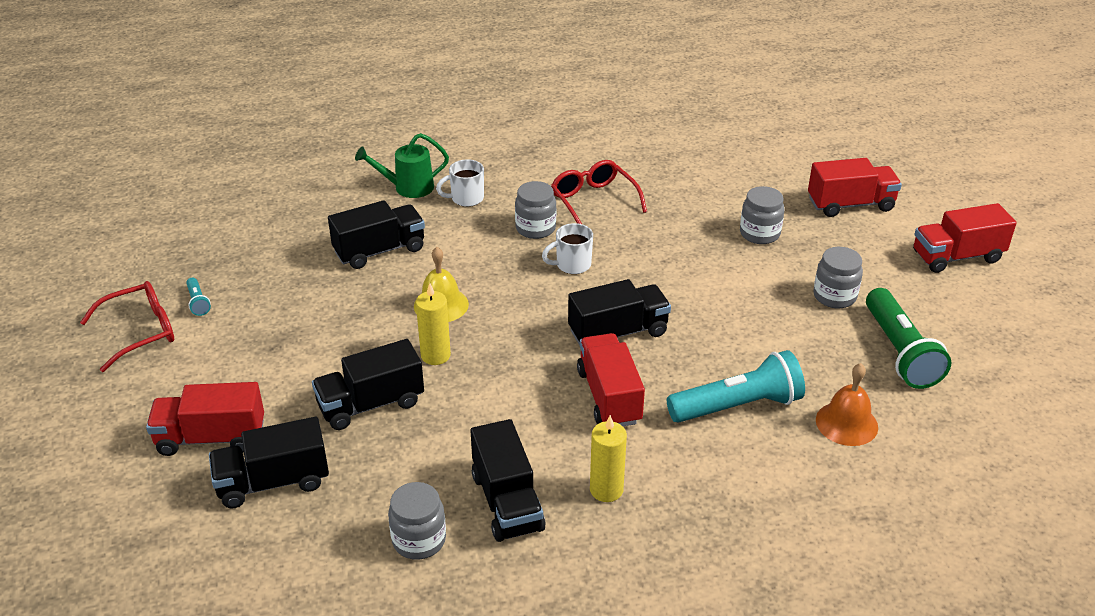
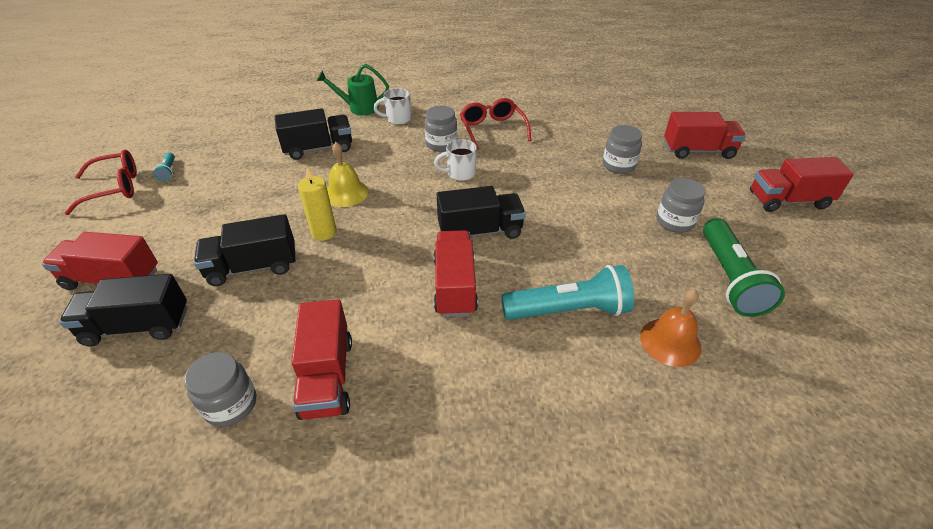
camera: 10 degrees right, 5 degrees up
black truck [470,419,545,542] -> red truck [291,300,352,420]
yellow candle [590,415,627,502] -> none

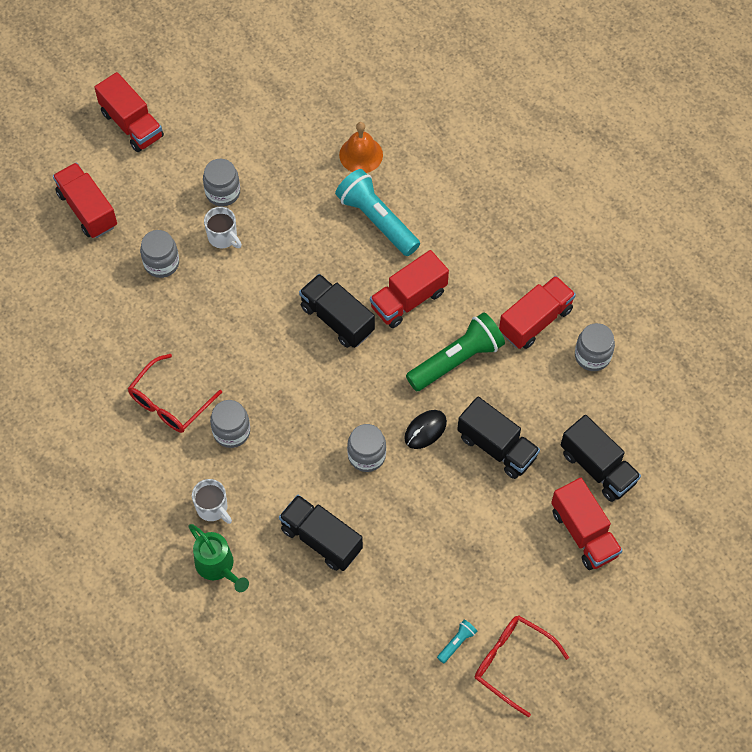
camera: 125 degrees left, 20 degrees up
yellow candle [298,167,337,240] -> black mouse [404,410,447,449]
yellow bell [327,142,369,207] -> grey jar [347,424,386,472]
white mug [434,139,477,181] -> white mug moved to [204,207,242,248]
green flashlight [703,218,785,317] -> green flashlight moved to [406,312,505,391]

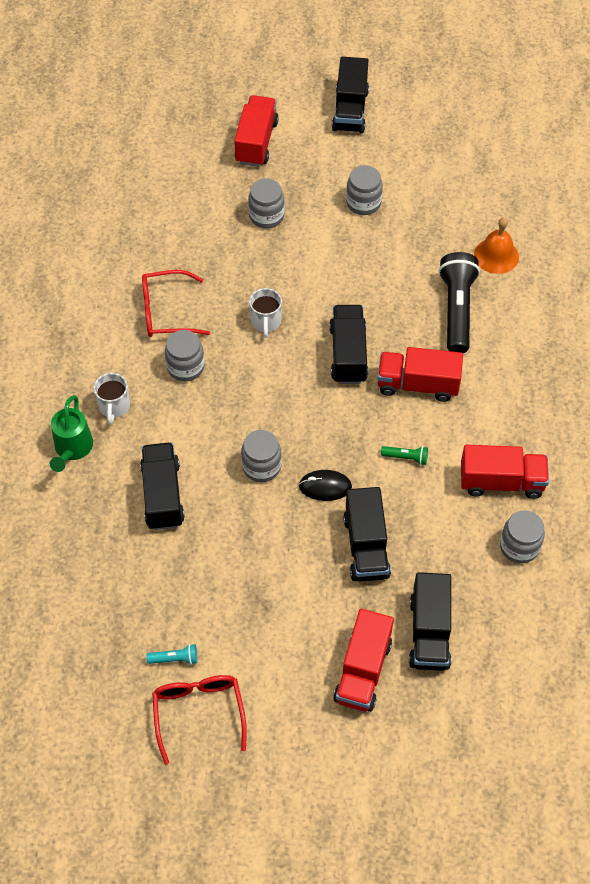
camera: 45 degrees right, 5 degrees down
red truck [94,72,164,152] -> black truck [332,57,369,133]
white mug [204,207,242,248] -> white mug moved to [249,288,282,338]
turquoise flashlight [335,169,420,256] -> black flashlight [438,252,480,353]
green flashlight [406,312,505,391] -> green flashlight [381,446,428,465], size x0.43

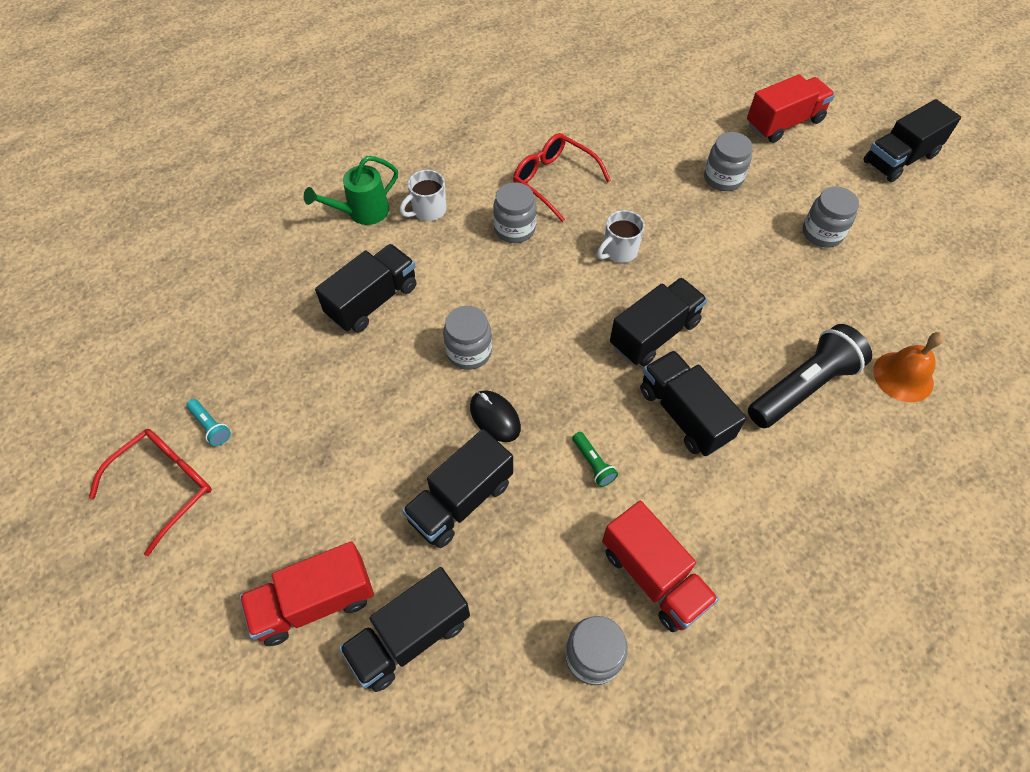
camera: 50 degrees right, 0 degrees up
red truck [378,347,463,402] -> black truck [640,350,747,456]

